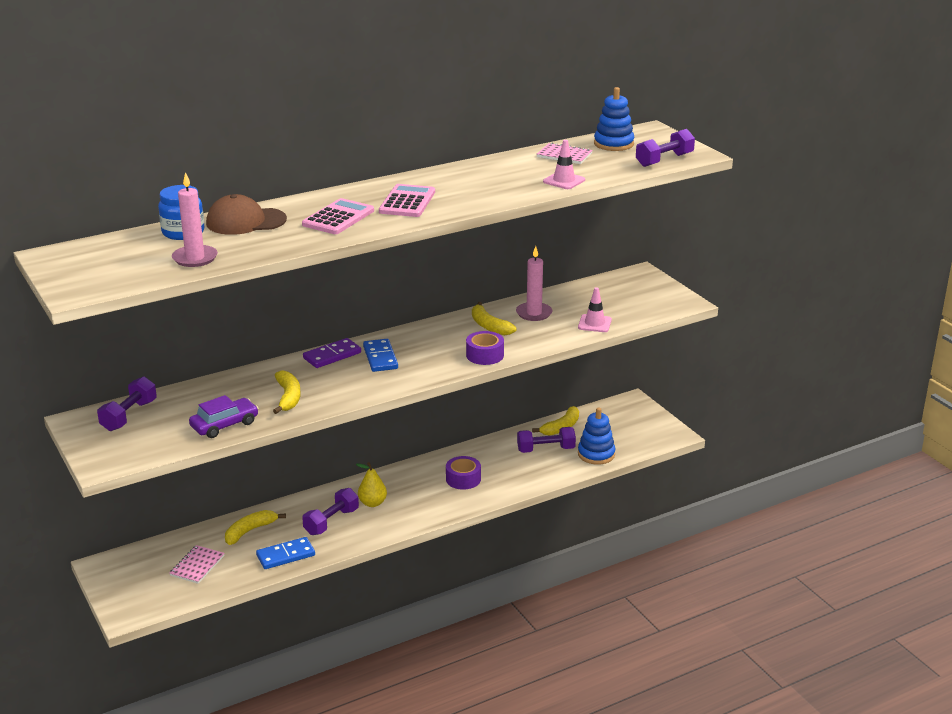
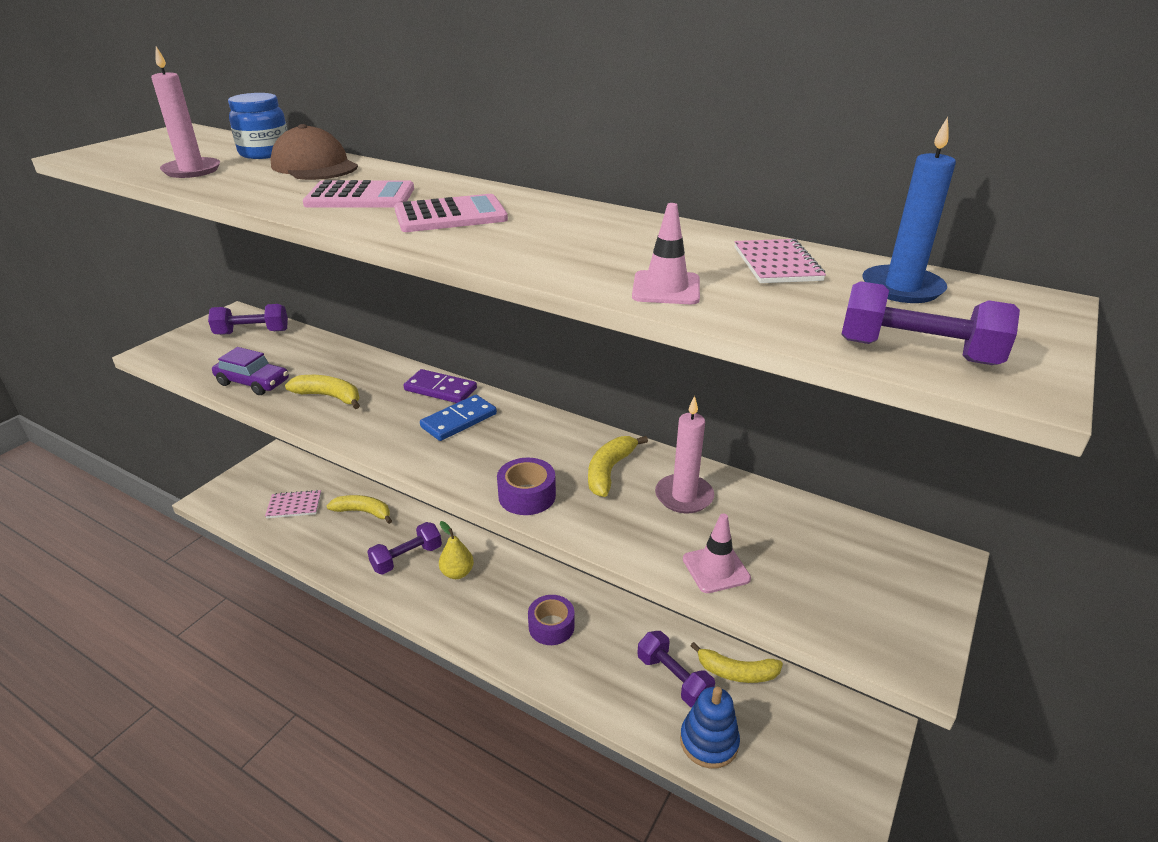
camera: 60 degrees right, 5 degrees up
blue domino [256,537,315,569] -> none
yellow banana [273,370,301,414] -> yellow banana turned 120 degrees counterclockwise [285,375,360,409]
purple dumbbell [302,488,359,535] -> purple dumbbell turned 45 degrees counterclockwise [367,522,442,574]
blue stacking toy [594,87,634,151] -> blue candle [862,117,956,303]

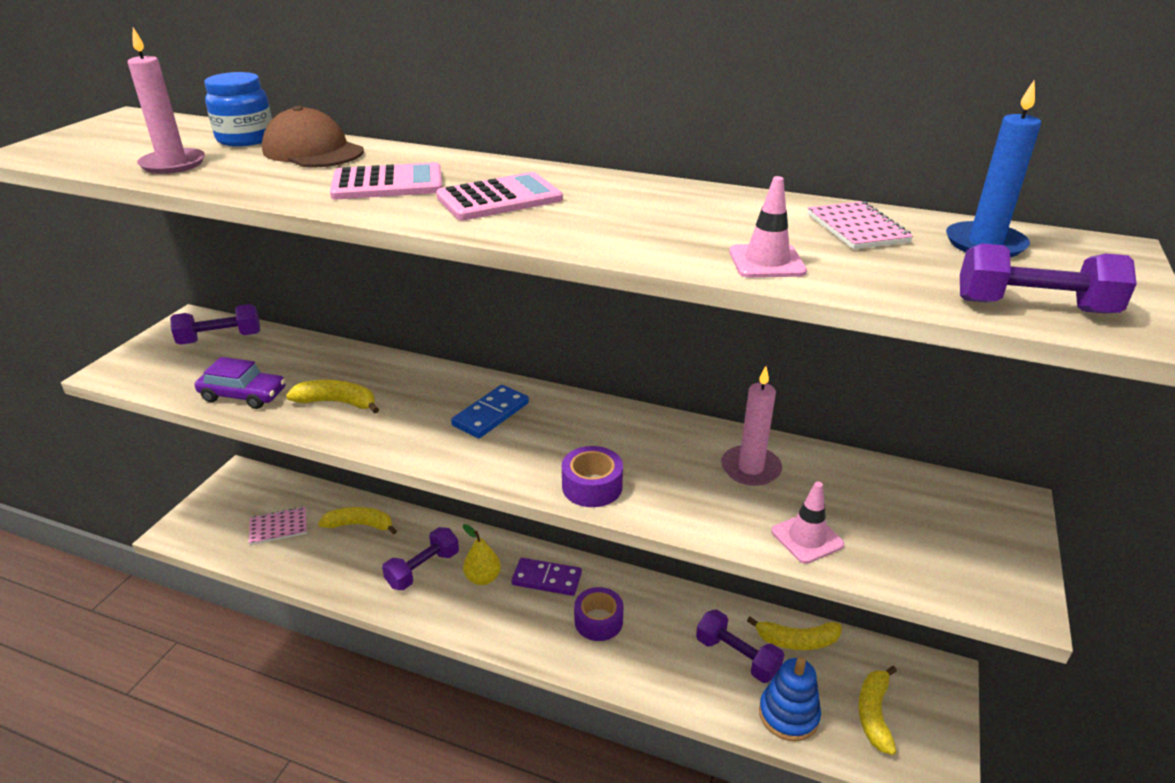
camera: 10 degrees left, 0 degrees up
purple domino [404,369,477,403] -> purple domino moved to [511,558,582,596]
yellow banana [588,436,648,497] -> yellow banana moved to [858,666,897,755]

